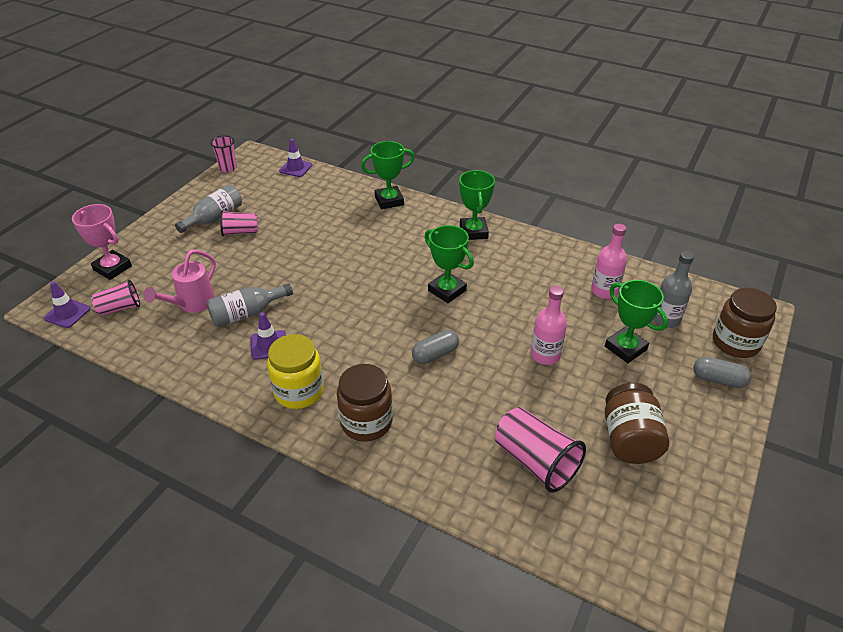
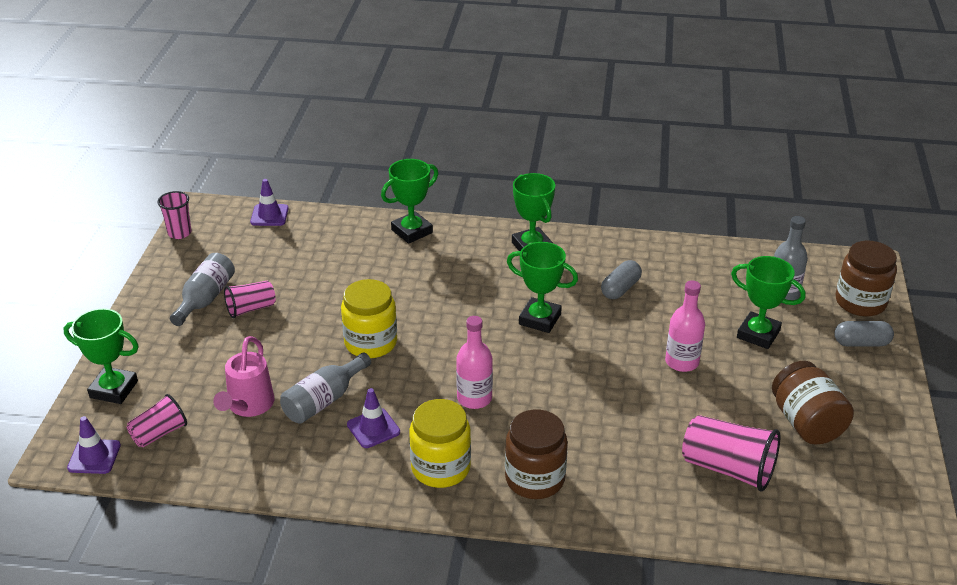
camera: 20 degrees left, 5 degrees down
pink trophy [72,204,132,280] -> green trophy [63,308,139,404]
grey capsule [412,330,459,364] -> grey capsule moved to [601,260,642,299]
pink bottle [591,224,627,299] -> pink bottle moved to [456,316,493,409]
none -> yellow jar [341,279,397,358]

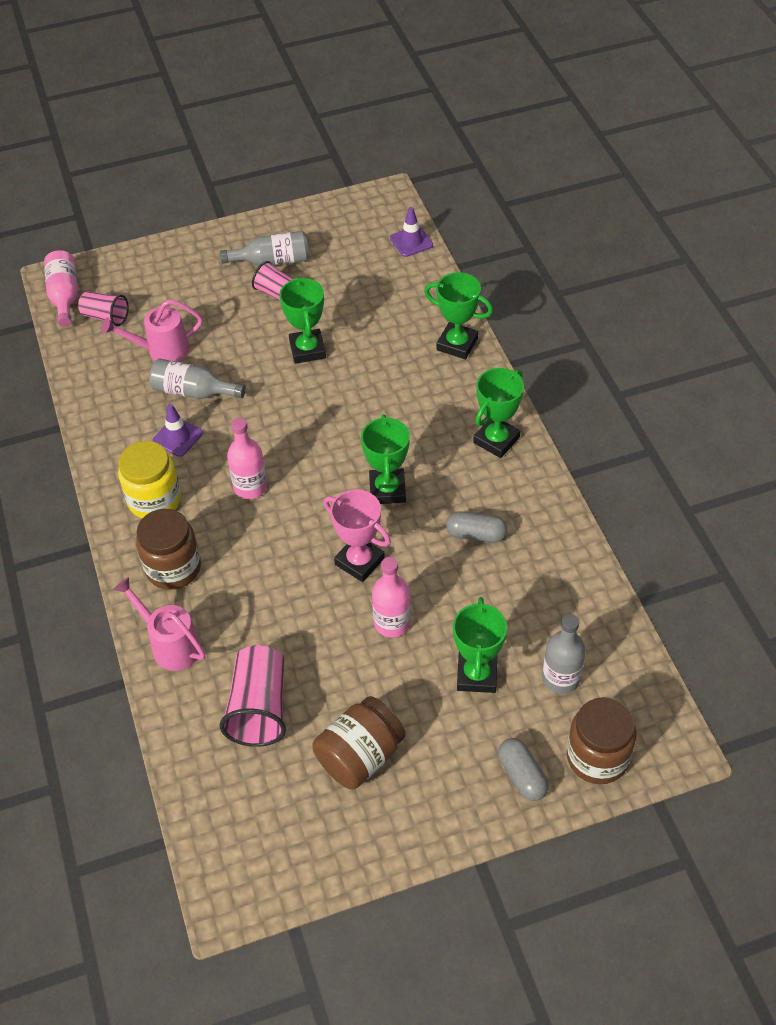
camera: 65 degrees right, 15 degrees up
green trophy [63,308,139,404] -> green trophy moved to [279,277,326,364]
purple traffic cone [67,416,121,474] -> pink bottle [44,250,78,327]
pink cup [158,191,191,239] -> none
yellow jar [341,279,397,358] -> none
none -> pink watering can [113,577,205,671]
none -> pink trophy [323,490,391,582]

